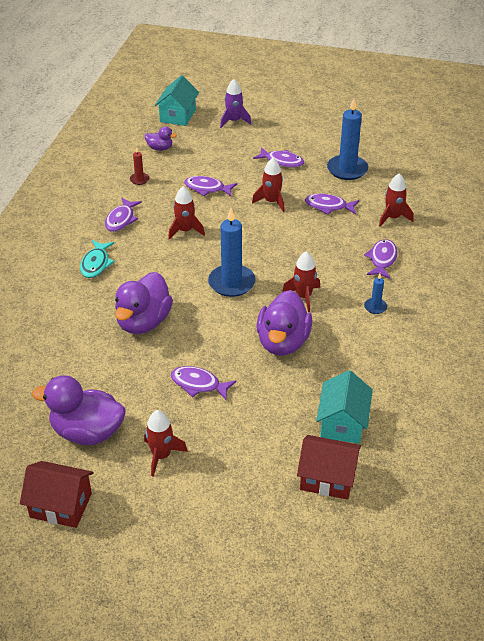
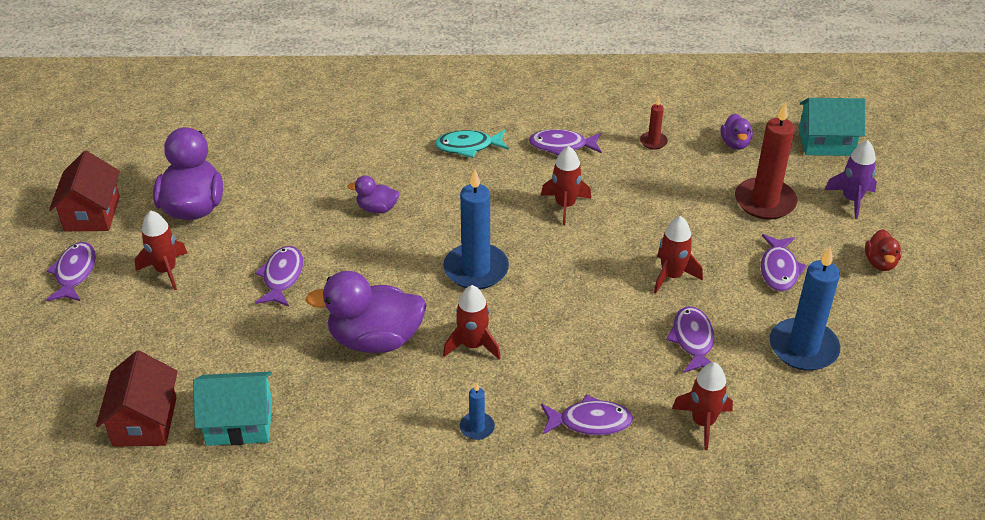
camera: 75 degrees right, 0 degrees up
purple duck [115,272,173,334] -> purple duck [347,175,399,213], size x0.50
purple fish [184,176,237,197] -> purple fish moved to [46,242,96,301]
none -> red candle [735,102,797,220]
none -> red duck [865,229,902,271]

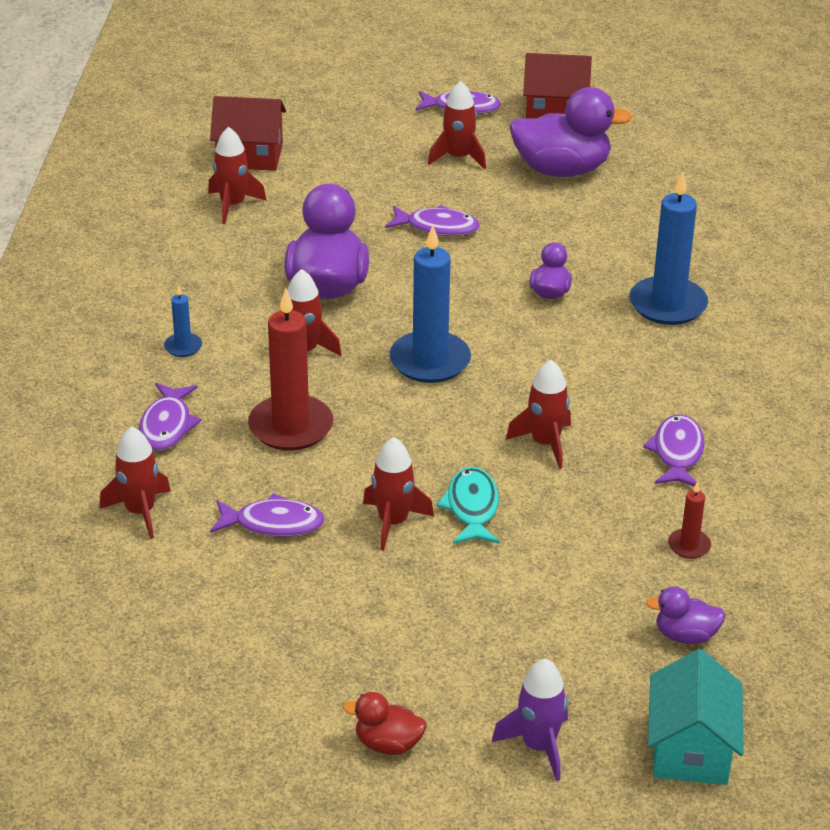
camera: 95 degrees right, 5 degrees down
turquoise house [193,372,272,446] -> red rocket [208,127,267,224]
turquoise fish [435,130,509,158] -> turquoise fish moved to [437,467,499,544]
red candle [735,102,797,220] -> red candle moved to [248,289,333,451]
purple fish [760,234,807,291] -> none
blue candle [770,247,840,371] -> blue candle moved to [630,171,708,325]

